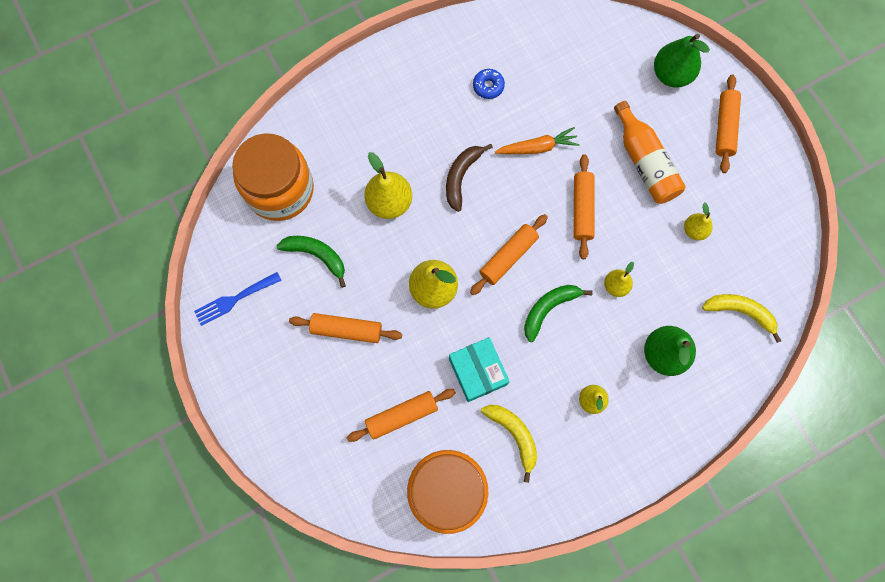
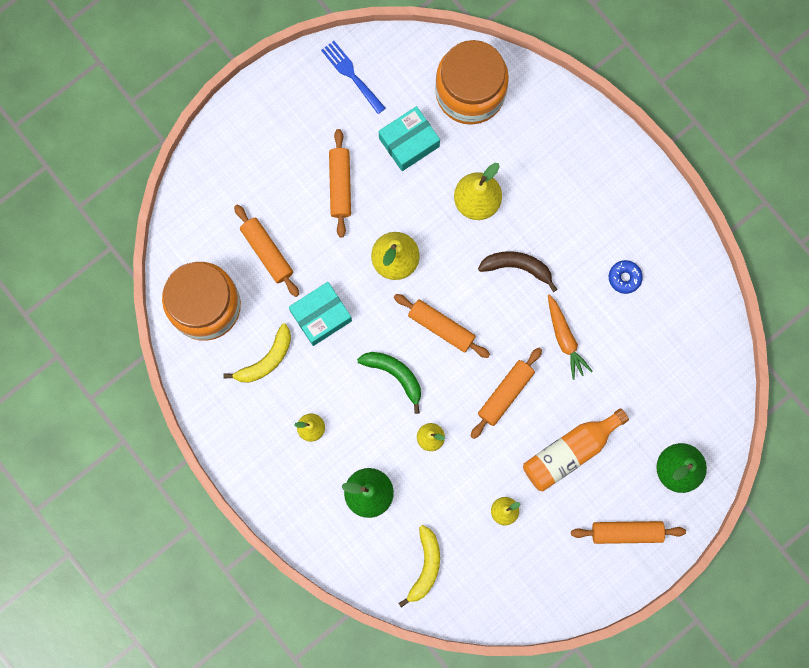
camera: 80 degrees right, 5 degrees up
green banana [277,236,346,288] -> turquoise box [379,106,440,171]
orange rolling pin [573,154,594,259] -> orange rolling pin turned 45 degrees counterclockwise [471,348,542,439]

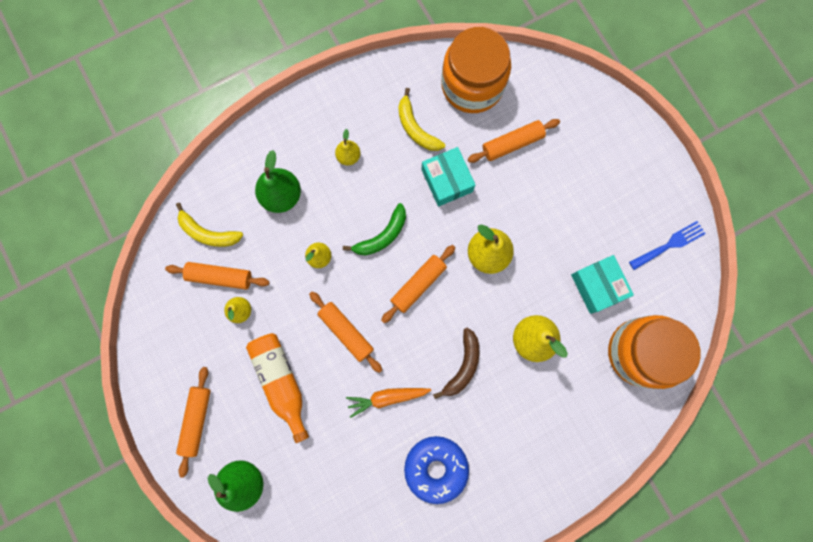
camera: 100 degrees right, 0 degrees up
orange rolling pin [329,129,351,237] -> orange rolling pin moved to [165,262,269,290]
blue donut [609,260,643,294] -> blue donut [404,436,469,504], size x1.94

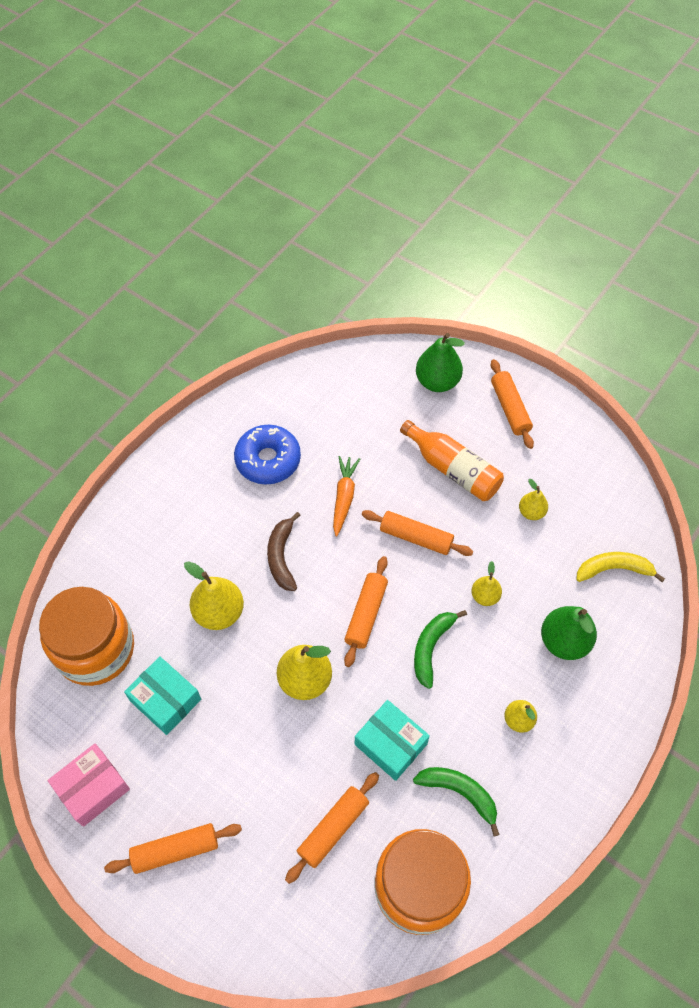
camera: 155 degrees right, 20 degrees down
orange rolling pin [165,262,269,290] -> orange rolling pin moved to [104,823,242,874]
orange carrot [346,388,431,418] -> orange carrot turned 45 degrees counterclockwise [333,456,360,537]
yellow banana [398,88,445,151] -> green banana [413,767,500,837]
blue fork [629,221,706,270] -> pink box [48,744,130,827]

